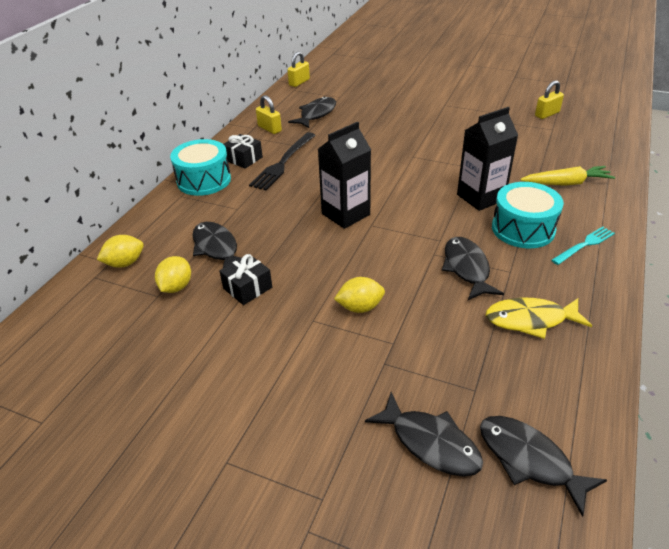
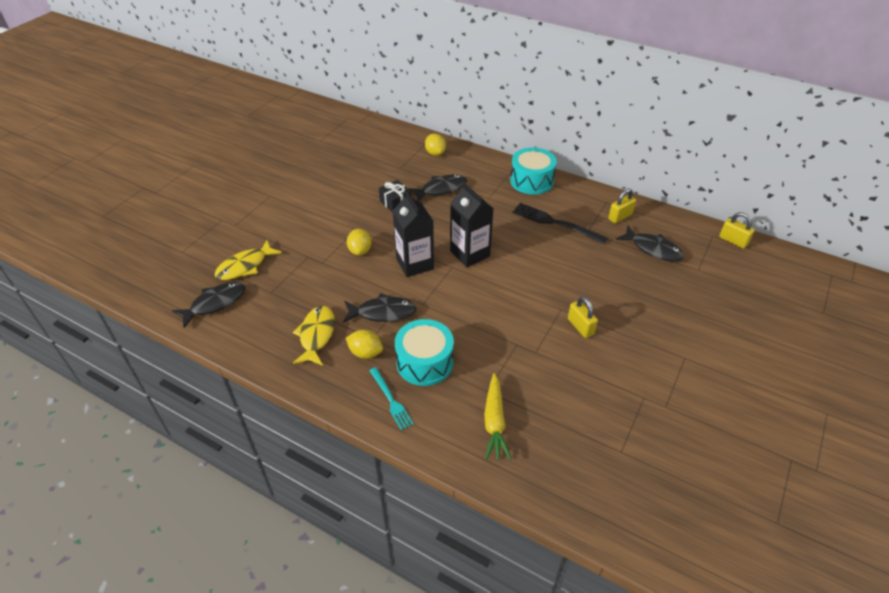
camera: 95 degrees right, 5 degrees up
yellow lemon [155,256,191,293] -> yellow lemon moved to [346,330,383,359]
black gift [223,134,263,169] -> none
black fish [365,392,483,476] -> yellow fish [214,240,282,280]
black carton [457,107,518,211] -> black carton moved to [393,191,434,277]
yellow padlock [535,80,564,119] -> yellow padlock moved to [568,296,598,338]

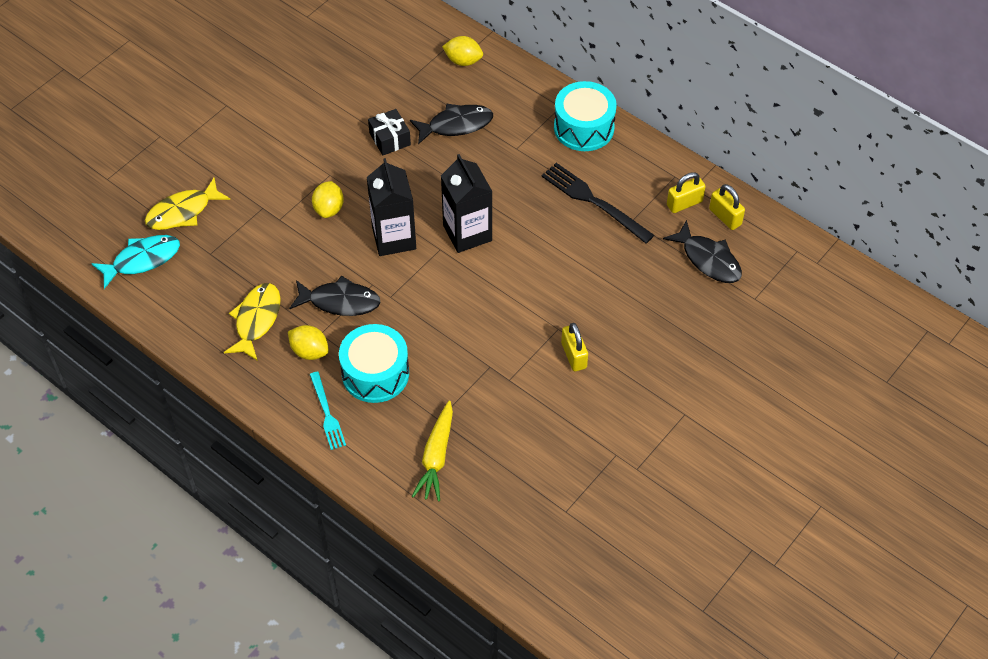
camera: 10 degrees right, 10 degrees up
black fish [172,282,245,328] -> turquoise fish [91,235,180,289]
yellow lemon [425,133,446,156] -> yellow lemon turned 60 degrees counterclockwise [442,36,483,66]
yellow padlock [719,212,755,249] -> yellow padlock moved to [709,184,745,230]

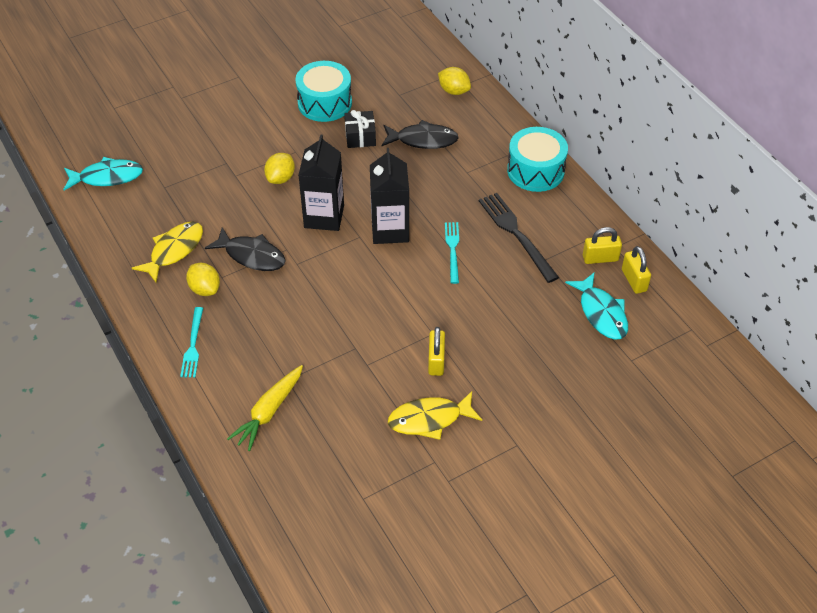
camera: 20 degrees right, 5 degrees down
yellow fish [145,178,230,230] -> yellow fish moved to [388,391,482,440]
turquoise drum [339,324,409,403] -> turquoise drum moved to [295,61,352,122]
black fish [663,220,742,283] -> turquoise fish [565,272,628,340]
none -> turquoise fork [445,222,459,284]

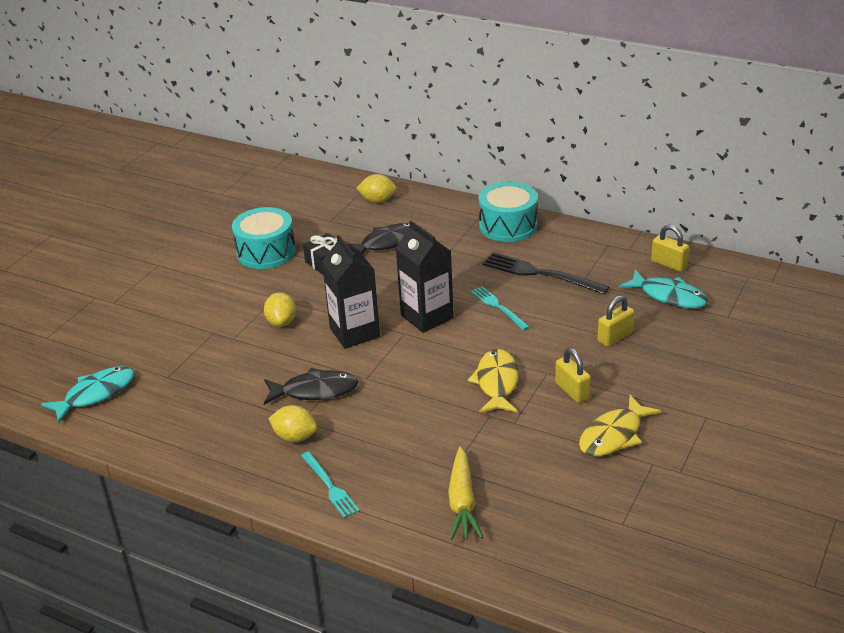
camera: 30 degrees left, 15 degrees down
yellow fish [132,222,203,283] -> yellow fish moved to [468,349,519,413]
yellow padlock [583,227,622,264] -> yellow padlock moved to [597,295,635,347]

